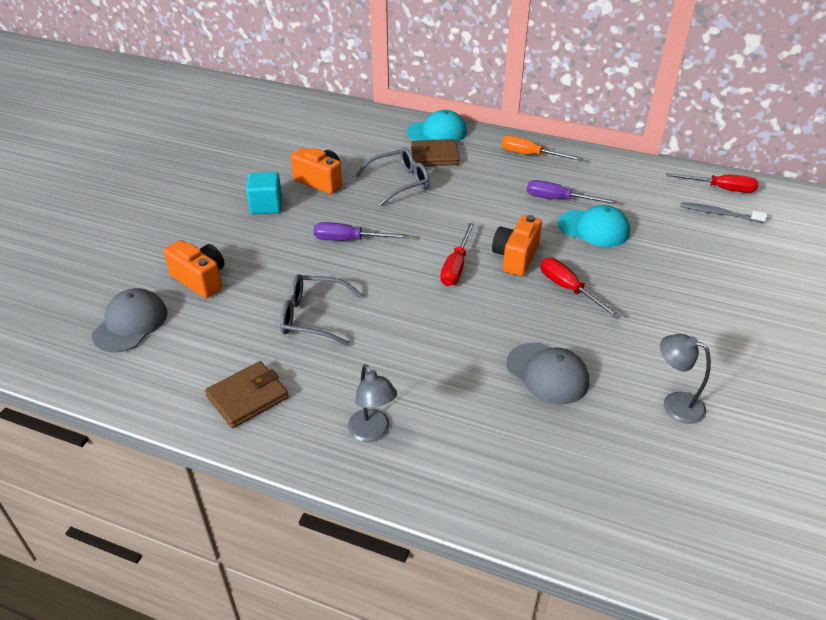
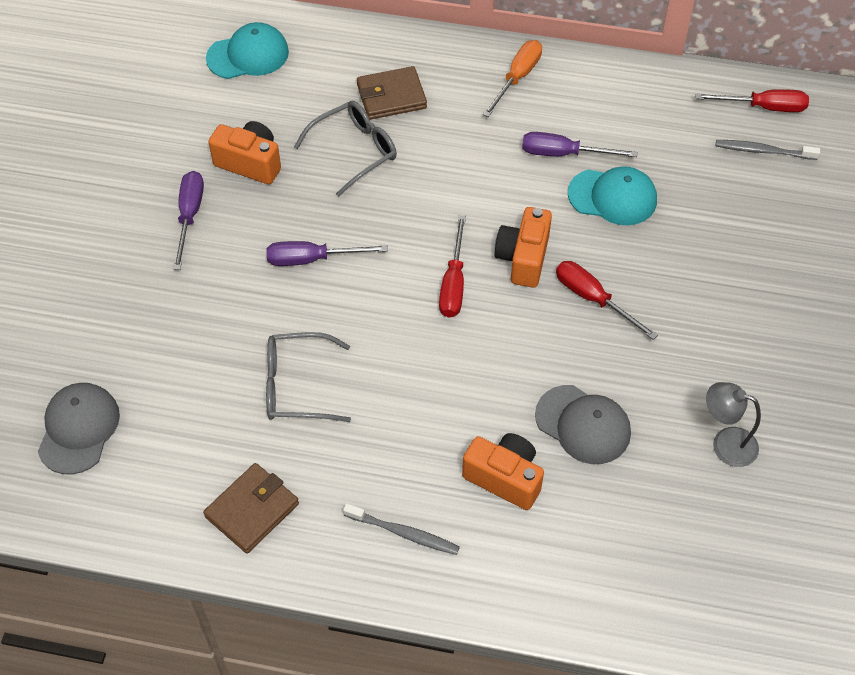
camera: 10 degrees left, 15 degrees up
orange camera [164,240,225,298] -> orange camera moved to [462,433,544,510]
turquoise cube [246,172,282,214] -> purple screwdriver [173,171,204,270]
grey lamp [348,364,397,442] -> grey toothbrush [343,503,460,555]
turquoise cap [407,110,467,142] -> turquoise cap moved to [206,22,289,79]
orange screwdriver [501,136,583,161] -> orange screwdriver turned 105 degrees clockwise [483,40,542,117]

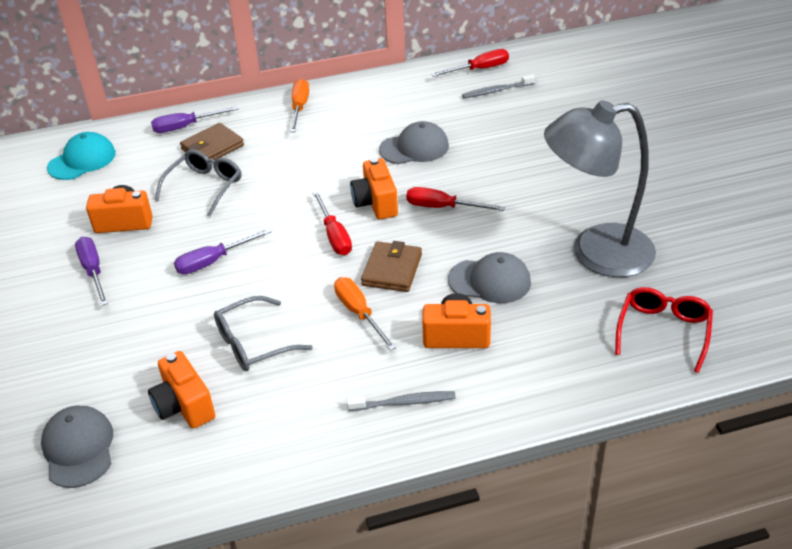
camera: 25 degrees left, 15 degrees down
brown wallet [203,463,299,554] -> brown wallet moved to [361,241,422,292]
purple screwdriver [522,132,637,157] -> purple screwdriver moved to [151,106,239,133]
turquoise cap [568,166,657,225] -> grey cap [379,121,449,164]
grey lamp [706,382,761,467] -> grey lamp [544,100,656,277], size x2.21
none -> orange camera [148,351,215,429]
none -> orange screwdriver [334,277,396,351]
none -> red glasses [615,287,713,373]

